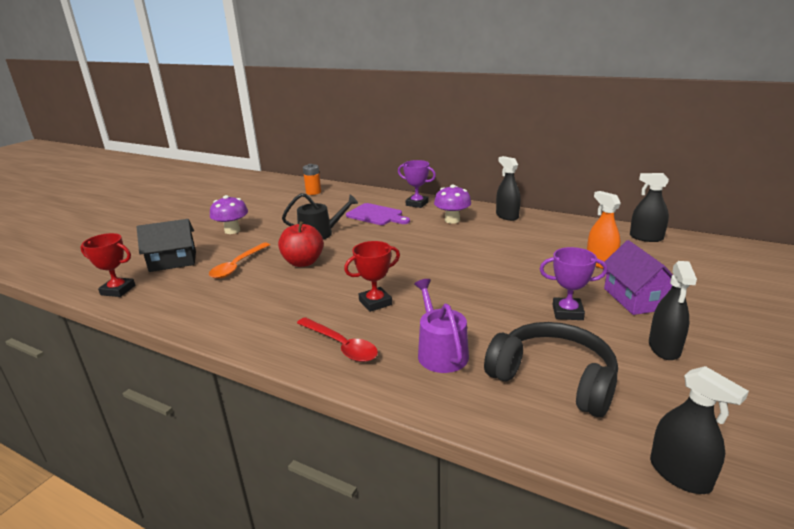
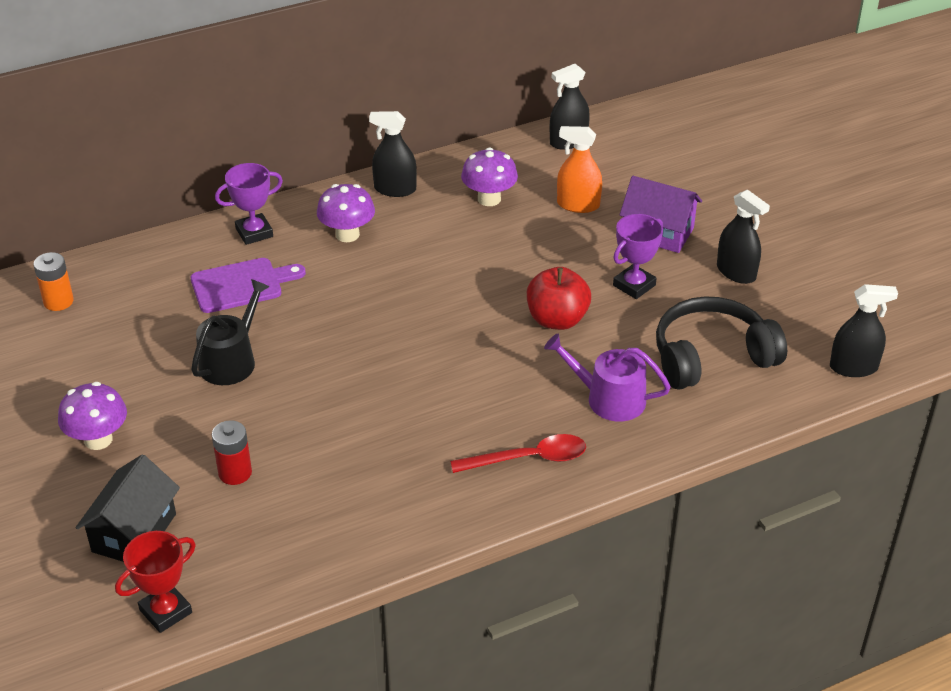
camera: 55 degrees left, 15 degrees up
orange spoon [209,243,270,279] -> red battery [212,420,252,485]
red apple [278,221,324,267] -> red apple moved to [527,267,591,330]
red trophy [344,241,400,312] -> none
none -> purple mushroom [461,147,518,206]

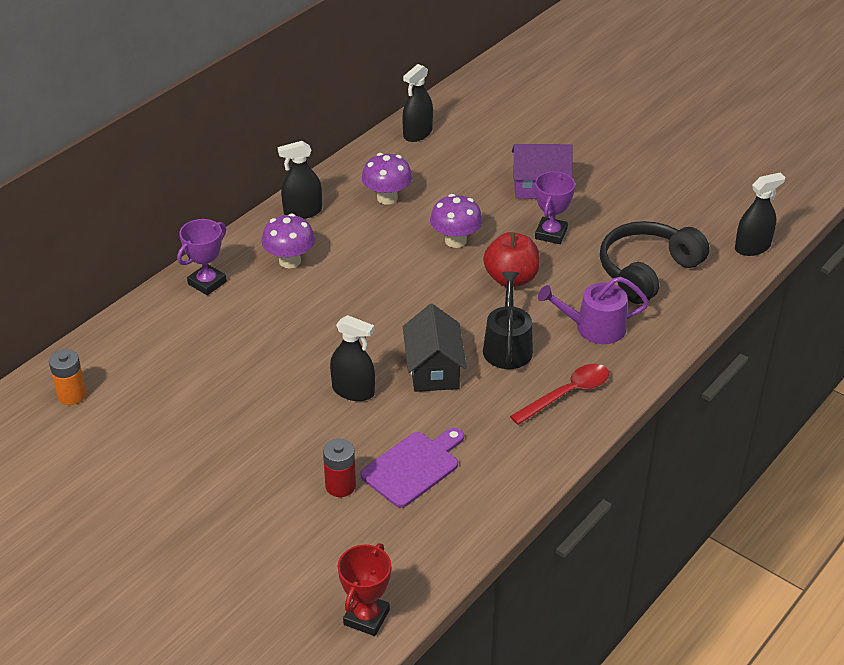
camera: 25 degrees left, 0 degrees up
purple mushroom [58,382,127,450] -> purple mushroom moved to [430,194,483,248]
black house [76,454,180,562] -> black house moved to [403,304,467,392]
purple cutting board [191,258,306,313] -> purple cutting board moved to [360,428,464,508]
black watering can [191,279,270,385] -> black watering can moved to [483,272,533,369]
orange spray bottle [557,126,602,213] -> none
black spray bottle [717,190,770,284] -> black spray bottle moved to [330,315,375,401]

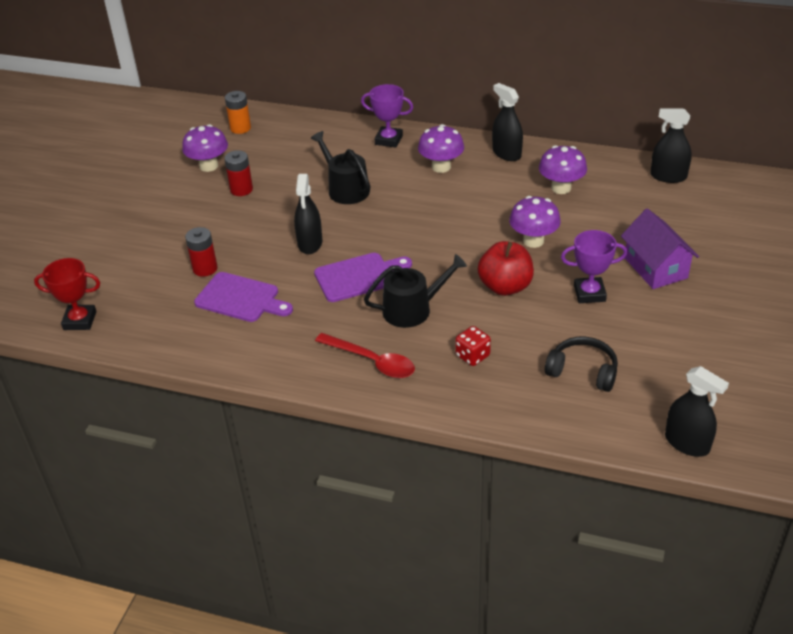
camera: 70 degrees right, 0 degrees up
black house [403,304,467,392] -> purple cutting board [314,253,412,302]
purple watering can [538,277,649,344] -> red dice [455,326,491,366]
black headphones [600,221,709,304] -> black headphones [545,337,618,392], size x0.62
none -> purple mushroom [182,124,228,172]
none -> red battery [224,150,253,196]
none -> black watering can [311,131,370,204]

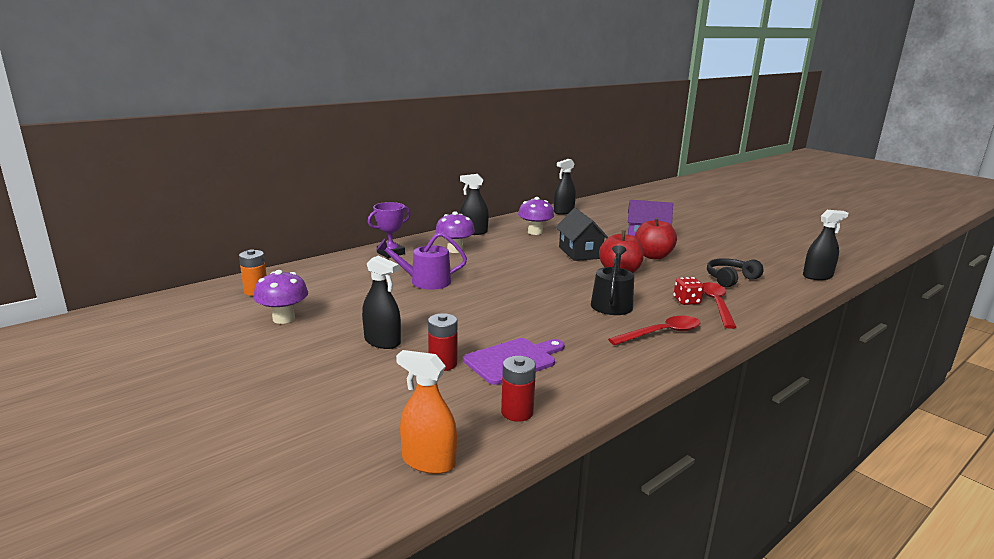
camera: 60 degrees left, 20 degrees down
red trophy [34,258,100,330] -> orange spray bottle [396,350,457,474]
red battery [224,150,253,196] -> red battery moved to [501,356,536,422]
black spray bottle [294,174,322,254] -> black spray bottle moved to [362,255,401,349]
black watering can [311,131,370,204] -> purple watering can [376,232,467,290]
purple cutting board [314,253,412,302] -> none
purple mushroom [509,196,561,248] -> black house [556,208,608,261]
purple trophy [561,230,627,303] -> red apple [635,217,677,260]
none -> red spoon [703,282,736,329]

